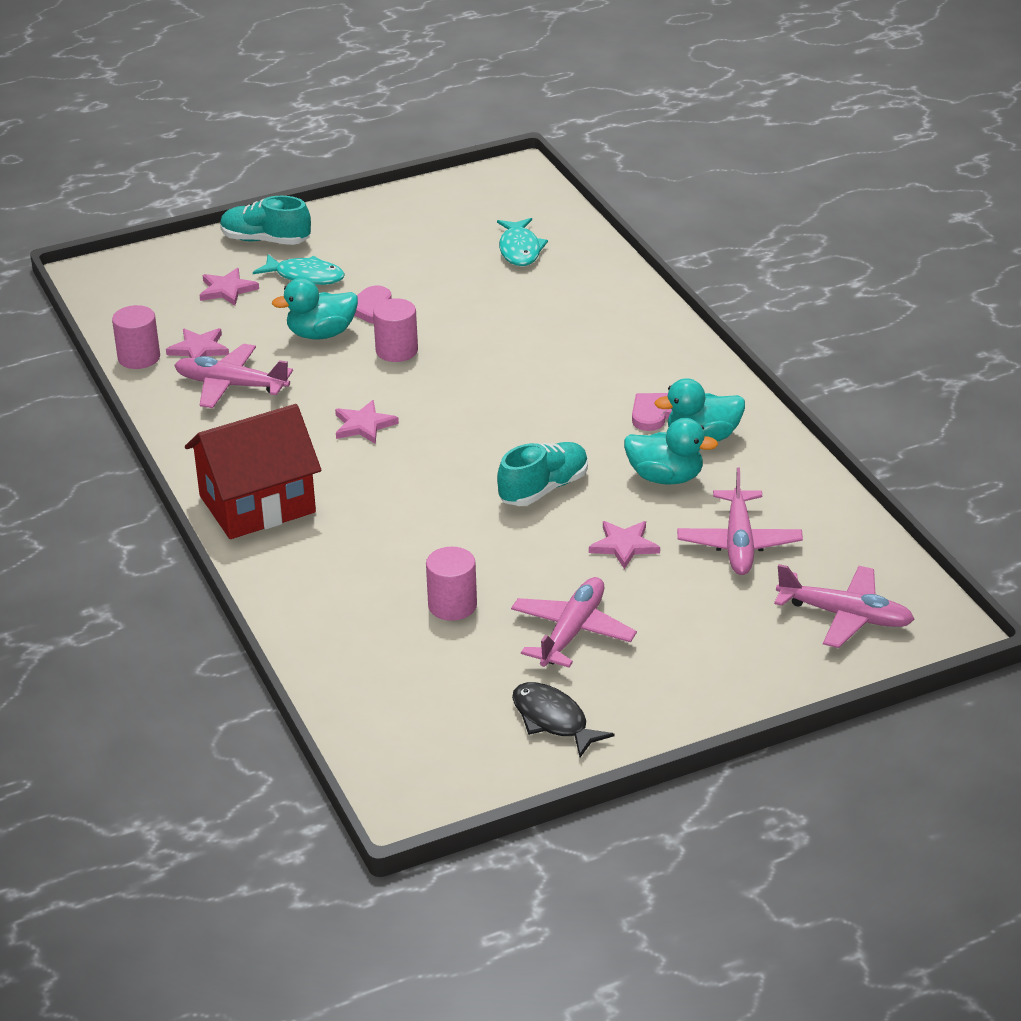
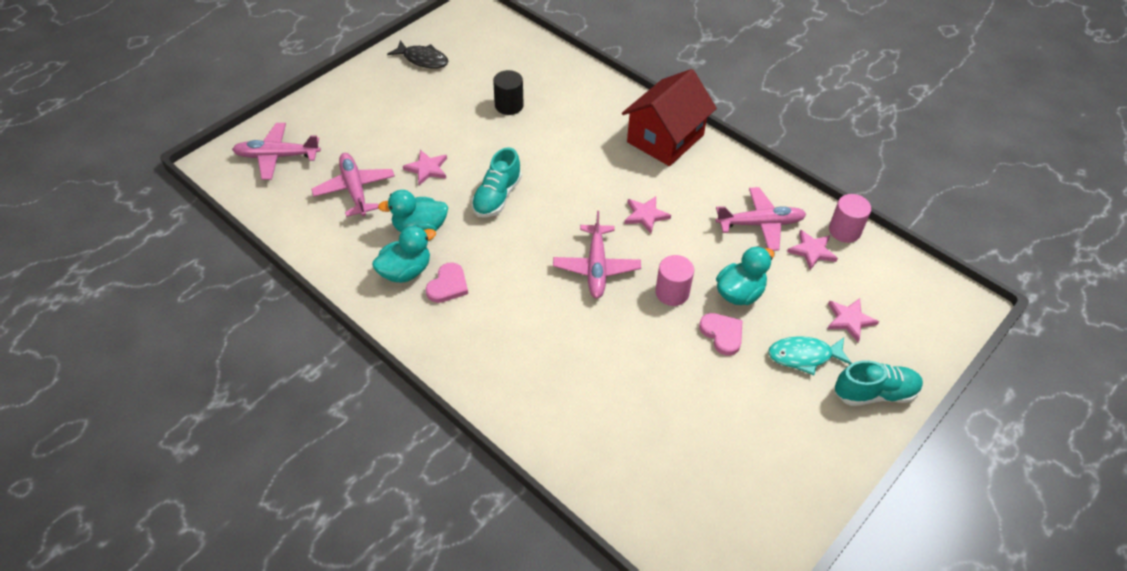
camera: 155 degrees right, 15 degrees up
pink cylinder [426,547,477,621] -> black cylinder [493,70,524,115]
turquoise fish [497,218,548,266] -> none
pink plane [511,577,637,668] -> pink plane moved to [553,211,641,298]

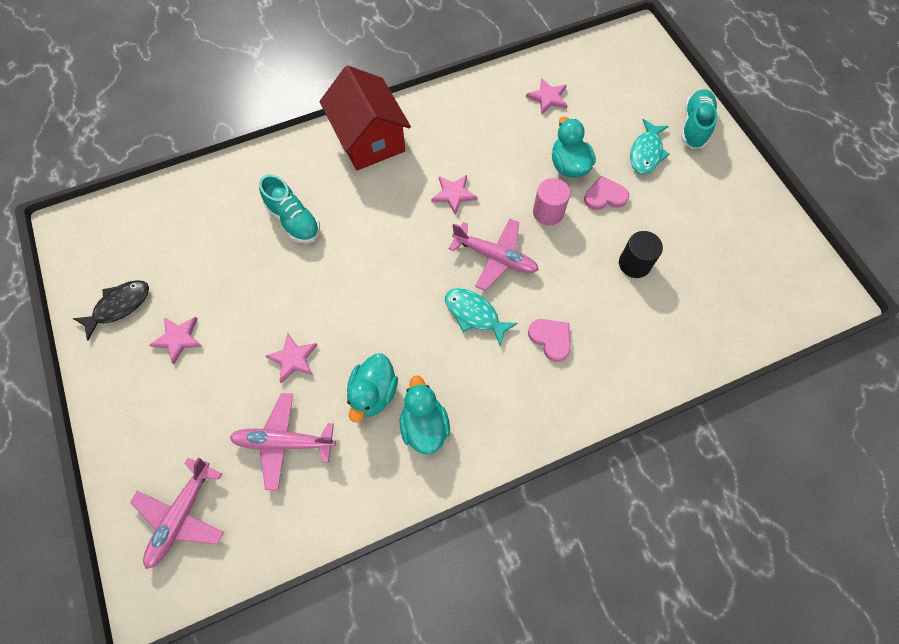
camera: 65 degrees left, 15 degrees up
pink heart [426,262,468,303] -> pink heart moved to [528,319,571,362]
turquoise shoe [472,147,522,218] -> turquoise shoe moved to [259,174,320,243]
black cylinder [493,70,524,115] -> black cylinder moved to [619,231,663,278]
pink plane [715,187,806,251] -> none
pink star [827,298,879,342] -> pink star moved to [150,317,203,364]
pink cylinder [829,194,871,243] -> none
none -> turquoise fish [445,288,518,347]

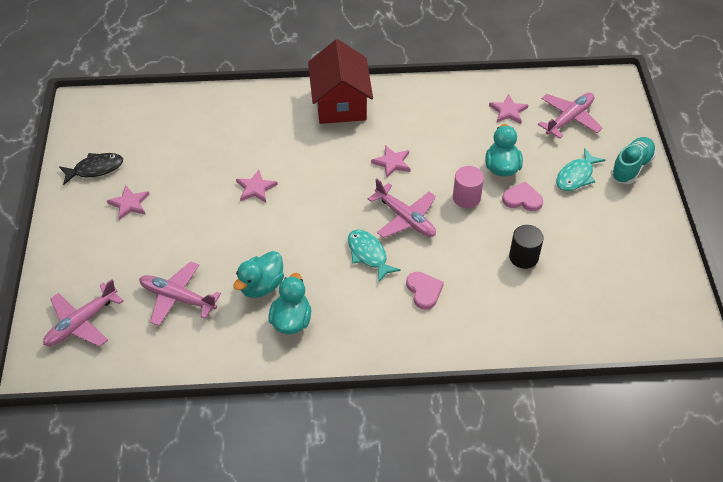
camera: 20 degrees right, 15 degrees down
turquoise shoe [259,174,320,243] -> none
pink star [266,333,317,383] -> pink star moved to [236,170,278,203]
none -> pink plane [538,93,603,139]

